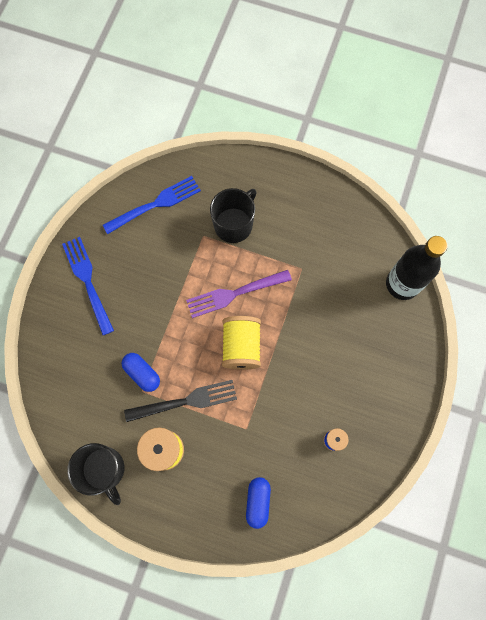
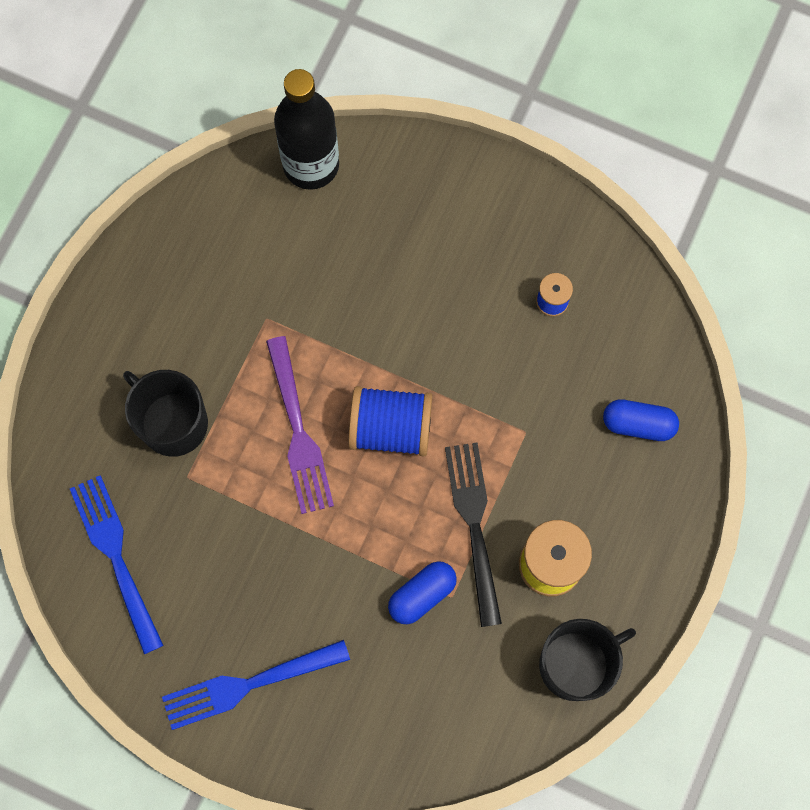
camera: 85 degrees left, 0 degrees up
yellow spool [222,316,261,370] -> blue spool [348,386,432,457]

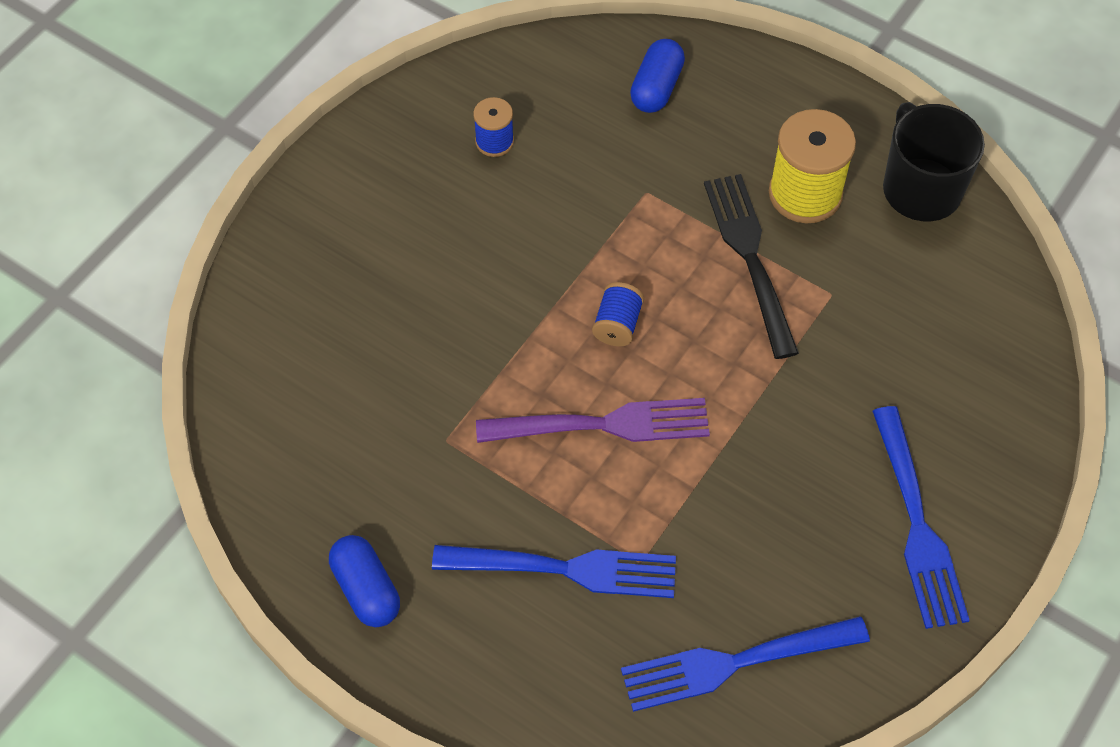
camera: 80 degrees left, 15 degrees down
black mug [123,370,208,457] -> blue fork [432,545,676,598]
black bottle [274,69,339,190] -> none
blue spool [348,386,432,457] -> blue spool [592,282,644,347], size x0.53
blue capsule [388,561,457,624] -> blue capsule moved to [329,535,400,627]
black fork [445,443,502,627] -> black fork turned 75 degrees clockwise [704,174,799,359]

